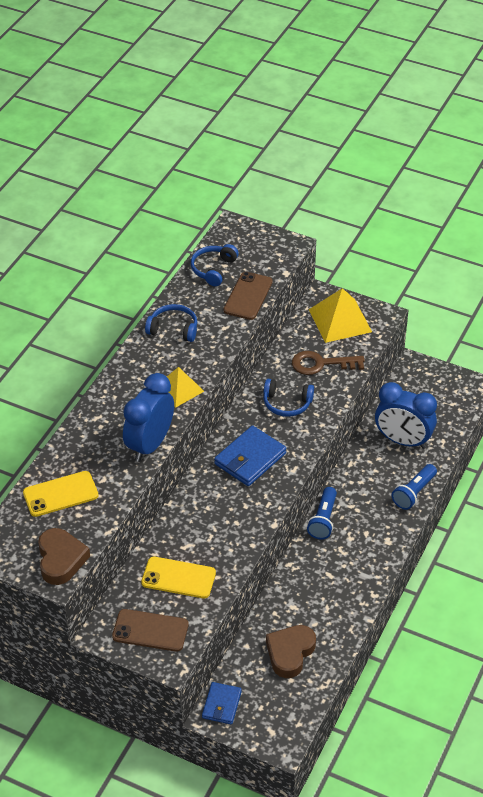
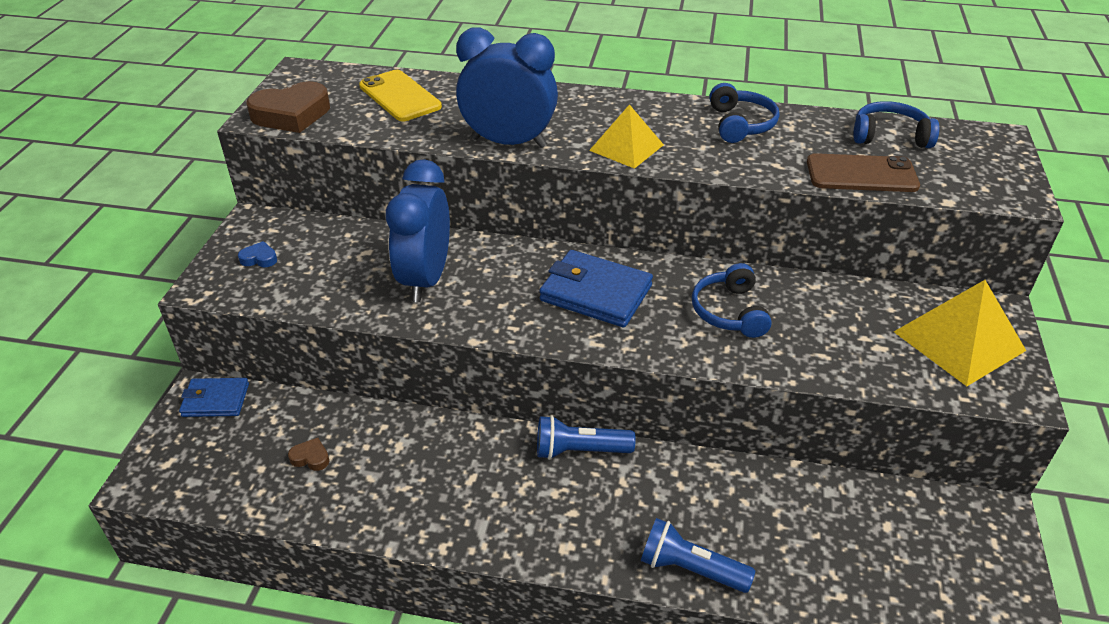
camera: 75 degrees right, 5 degrees down
brown phone [112,609,189,652] -> blue heart [238,241,277,267]
yellow phone [141,557,216,598] -> none
brown heart [266,625,316,678] -> brown heart [288,438,329,471], size x0.45
brown key [292,351,365,375] -> none
blue clock [375,382,437,449] -> blue clock moved to [386,159,450,302]

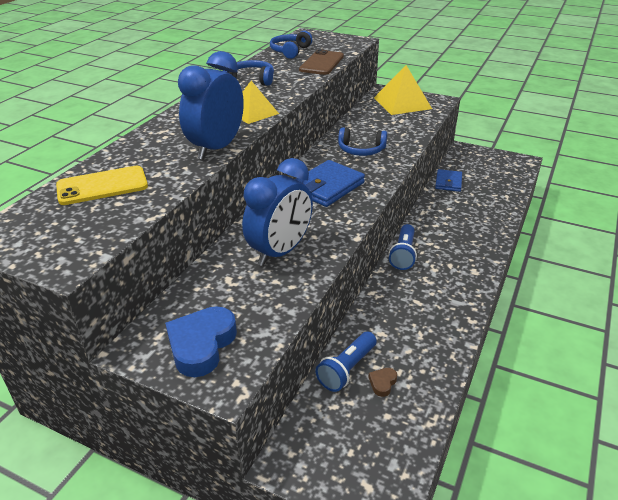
camera: 75 degrees left, 5 degrees down
blue wallet [179,378,249,417] -> blue wallet moved to [435,169,462,192]
blue heart [238,241,277,267] -> blue heart [165,306,237,377], size x2.20
brown heart [247,81,330,133] -> none
blue clock [386,159,450,302] -> blue clock turned 75 degrees counterclockwise [242,158,313,266]
blue flashlight [641,518,755,593] -> blue flashlight moved to [315,332,377,392]

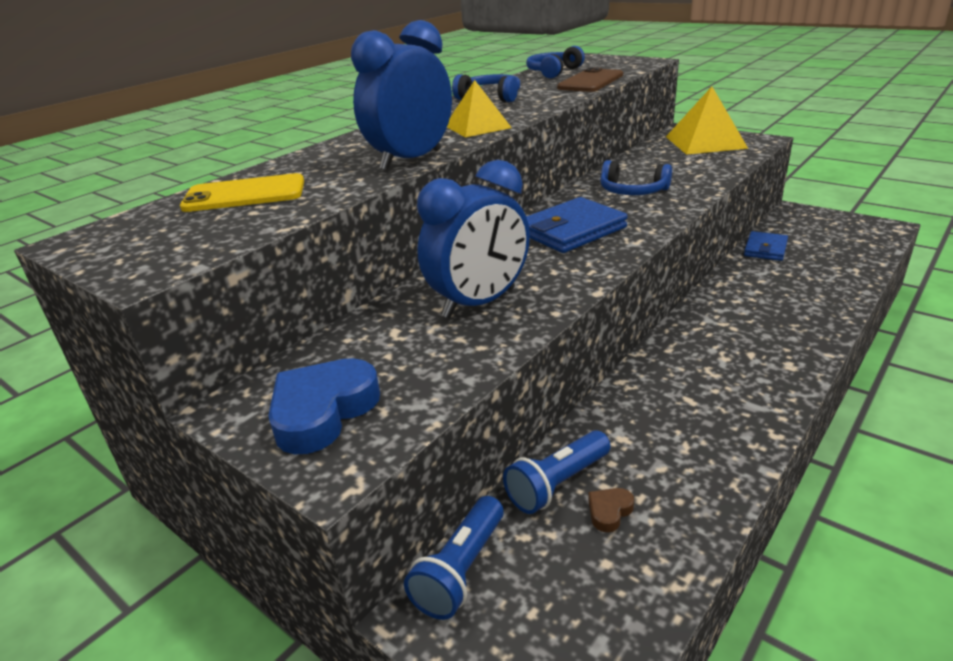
camera: 15 degrees right, 5 degrees down
blue flashlight [389,224,417,270] -> blue flashlight moved to [404,496,504,620]

